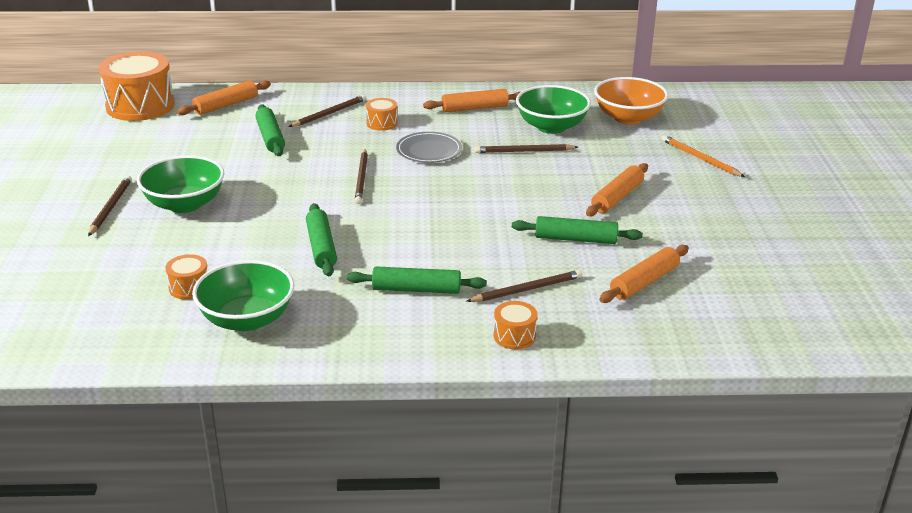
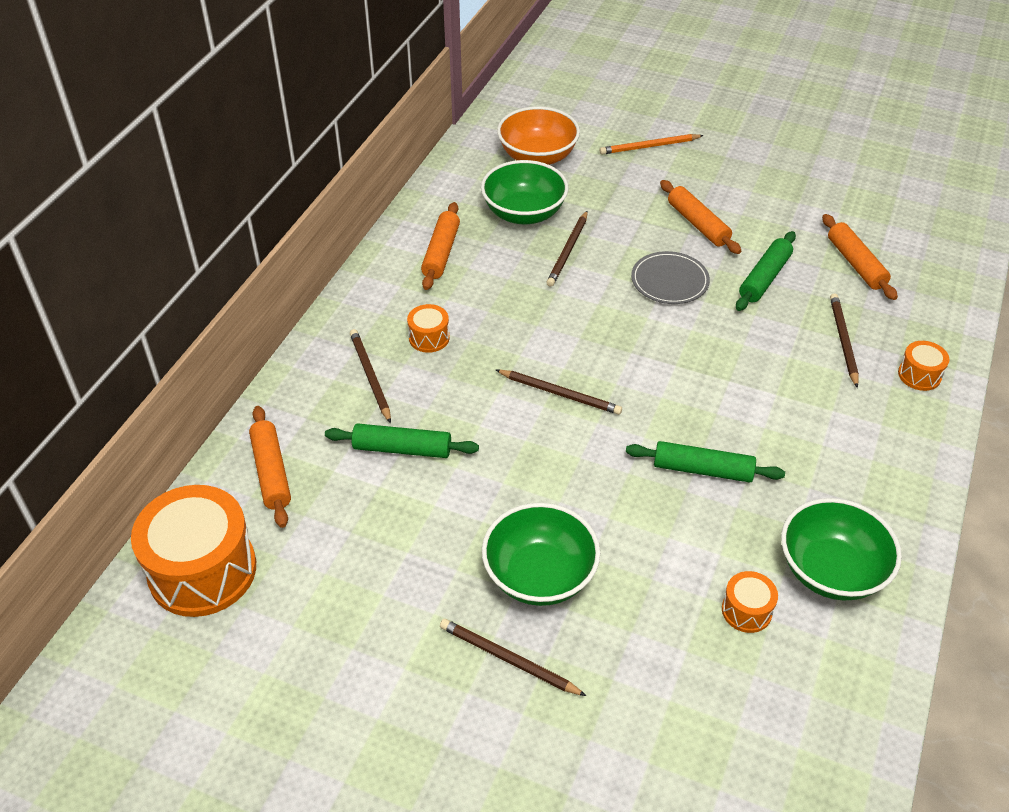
camera: 65 degrees left, 15 degrees up
green rolling pin [347,267,487,294] -> none
grey plate [396,132,462,163] -> grey plate moved to [631,251,710,304]

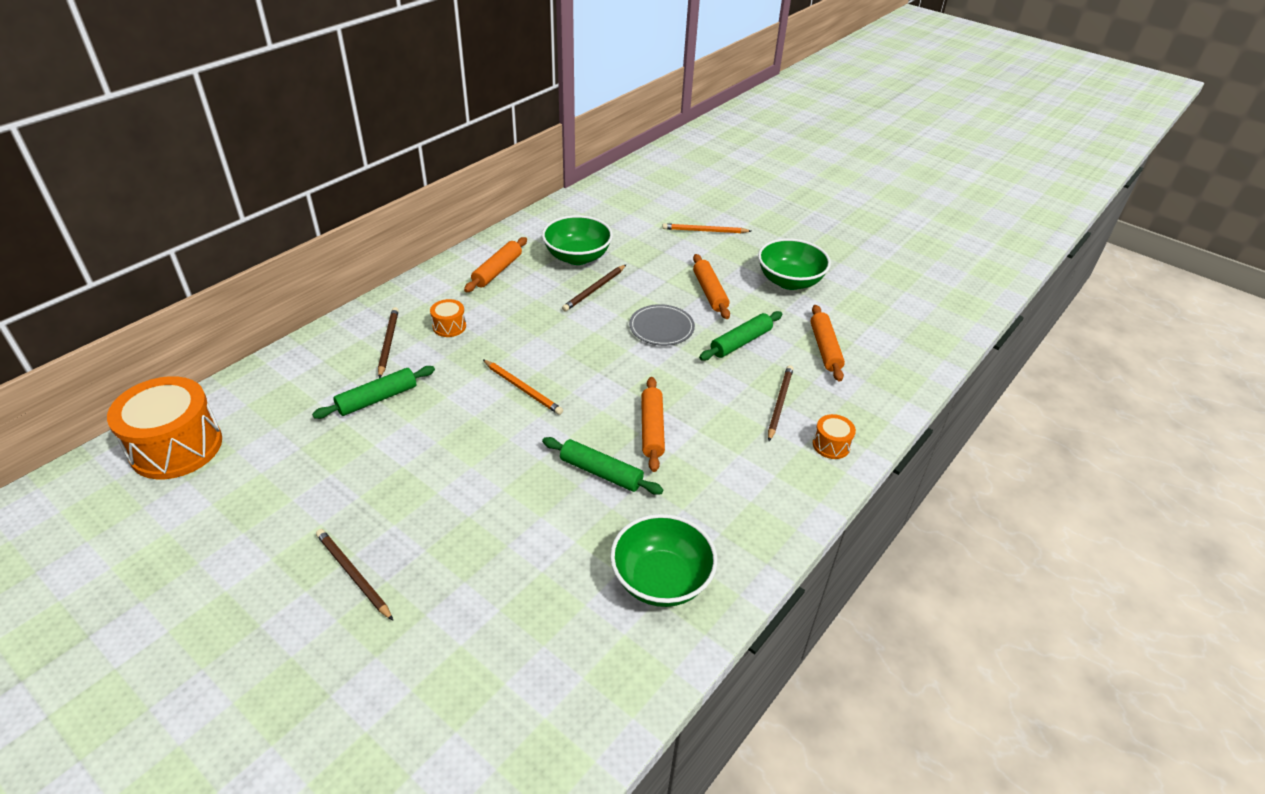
camera: 15 degrees right, 5 degrees down
orange rolling pin [249,406,291,528] -> orange rolling pin moved to [641,377,665,472]
green rolling pin [325,423,479,458] -> green rolling pin turned 60 degrees counterclockwise [312,366,435,419]
green bowl [482,503,600,606] -> green bowl moved to [758,238,831,290]
brown pencil [496,370,622,415] -> orange pencil [483,359,563,415]
orange bowl [497,106,580,165] -> none
orange drum [722,571,778,633] -> none

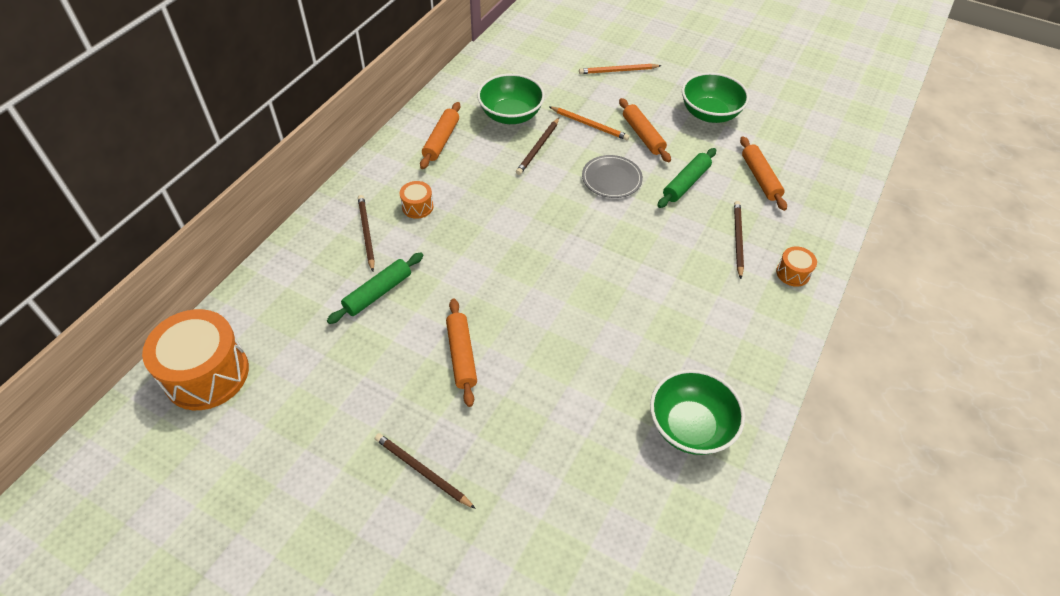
camera: 10 degrees left, 10 degrees up
orange pencil [483,359,563,415] -> orange pencil moved to [550,107,629,140]
green rolling pin [542,437,663,495] -> none
orange rolling pin [641,377,665,472] -> orange rolling pin moved to [446,298,477,407]

